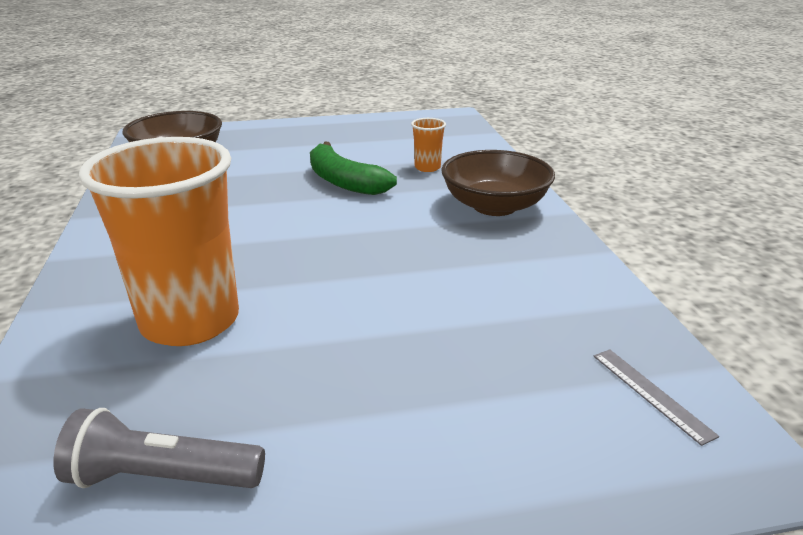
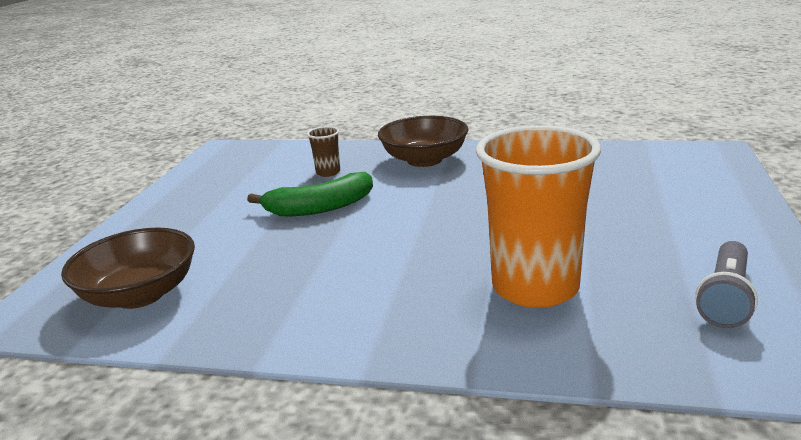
camera: 65 degrees left, 5 degrees down
orange cup [411,118,446,172] -> brown cup [307,126,340,177]
grey ruler [594,349,719,446] -> none

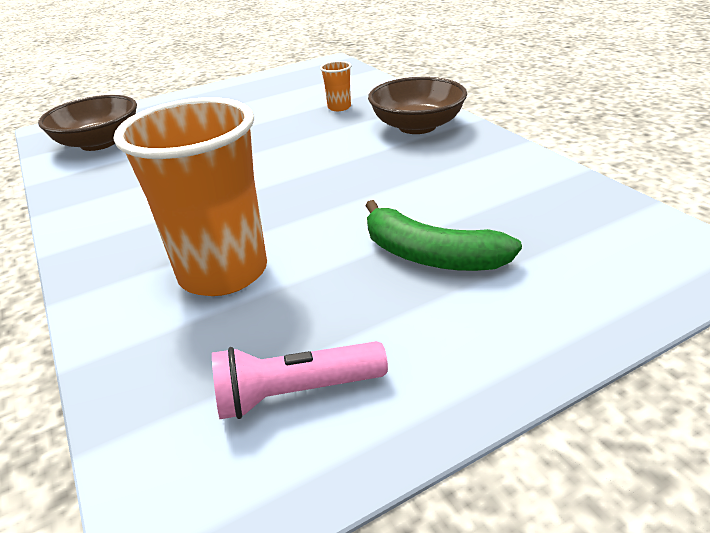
camera: 50 degrees right, 10 degrees up
green banana [247,172,373,216] -> green banana moved to [366,200,522,271]
brown cup [307,126,340,177] -> orange cup [320,61,351,111]
grey flashlight [695,241,758,328] -> pink flashlight [212,341,388,419]

